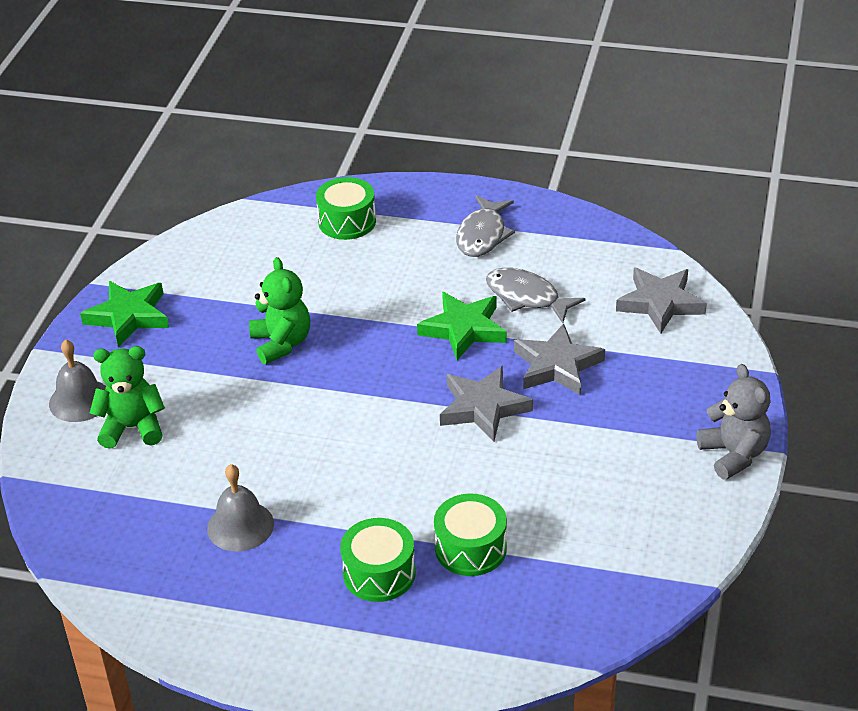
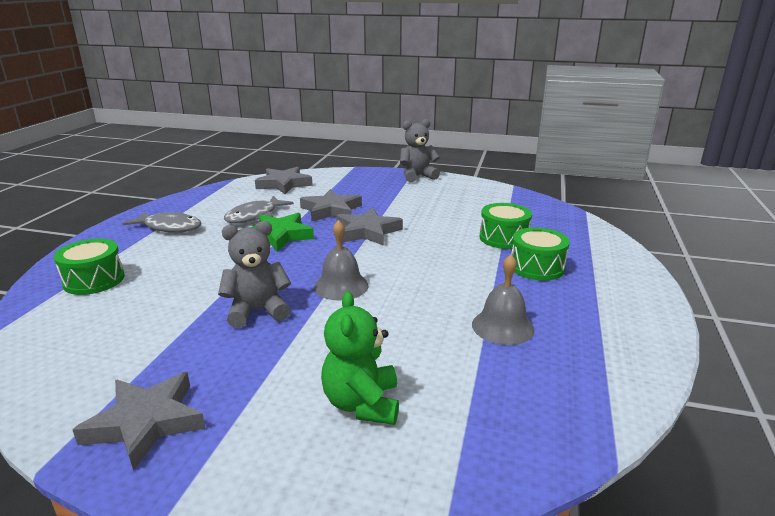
camera: 90 degrees left, 15 degrees down
grey bell [49,340,106,422] -> grey bell moved to [314,220,369,300]
green star [80,281,169,347] -> grey star [73,372,205,471]
green teddy bear [249,257,310,364] -> grey teddy bear [218,221,291,328]

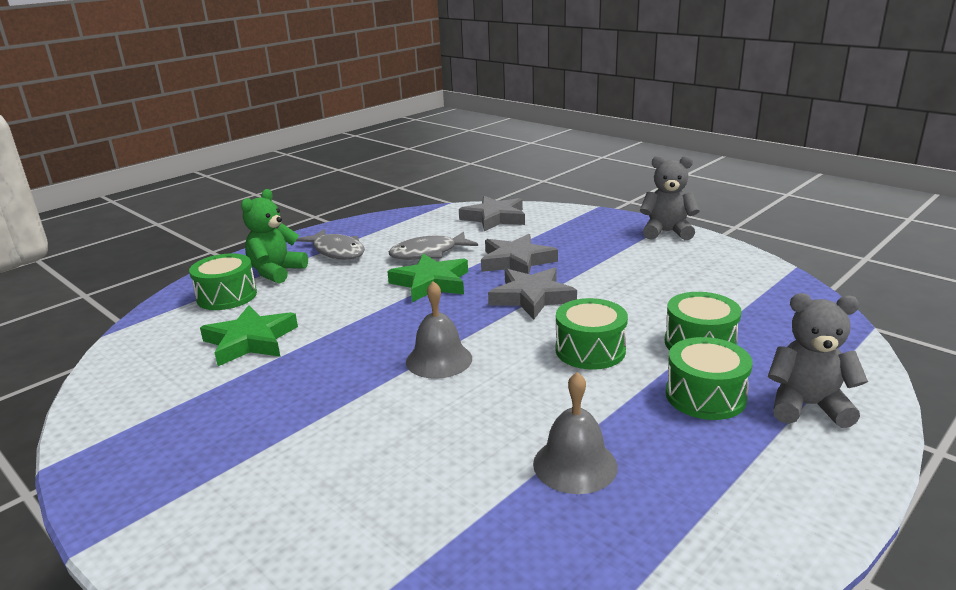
camera: 30 degrees right, 0 degrees up
grey star [73,372,205,471] -> none
grey teddy bear [218,221,291,328] -> grey teddy bear moved to [768,293,868,428]
green teddy bear [321,291,399,425] -> green teddy bear moved to [241,189,308,284]
none -> green star [200,305,298,366]
none -> green drum [555,298,628,370]

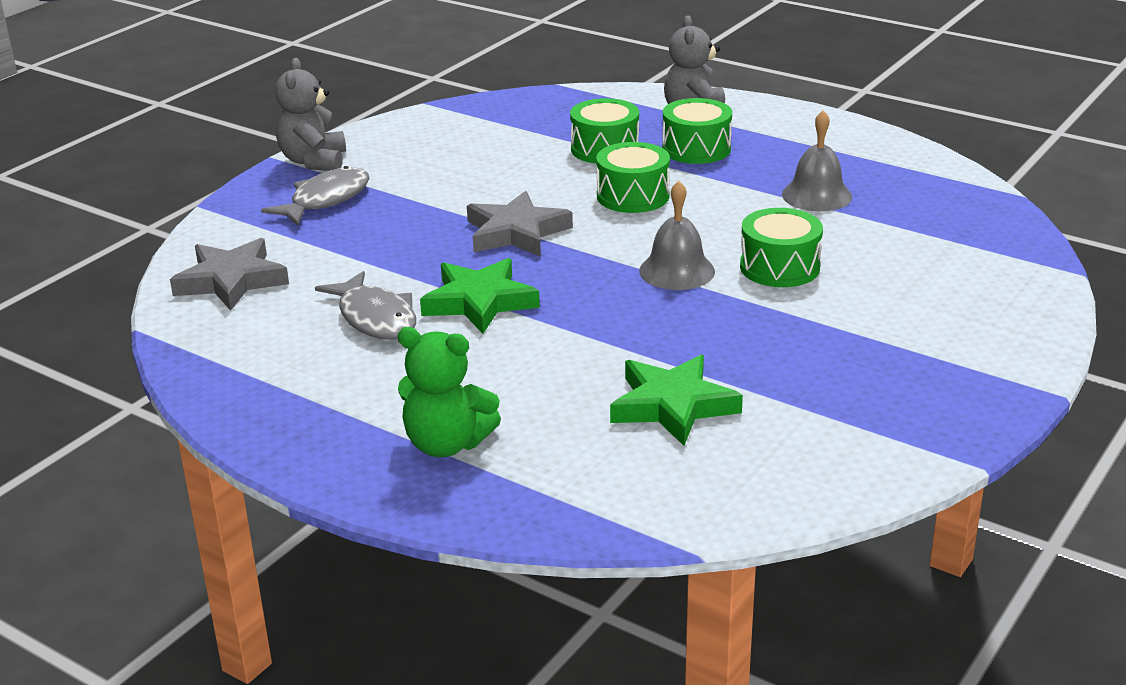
camera: 100 degrees left, 5 degrees up
green drum [189,253,257,310] -> green drum moved to [740,208,823,287]
grey fish [296,229,365,260] -> grey fish moved to [261,166,369,226]
grey star [481,234,558,274] -> none

